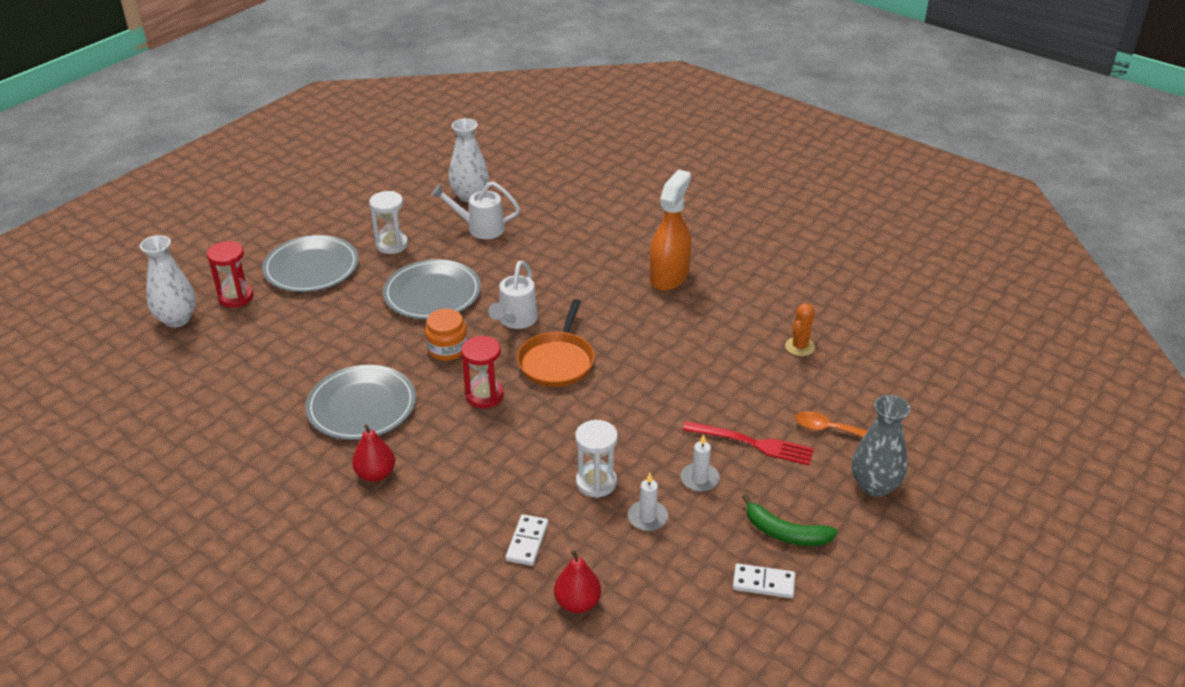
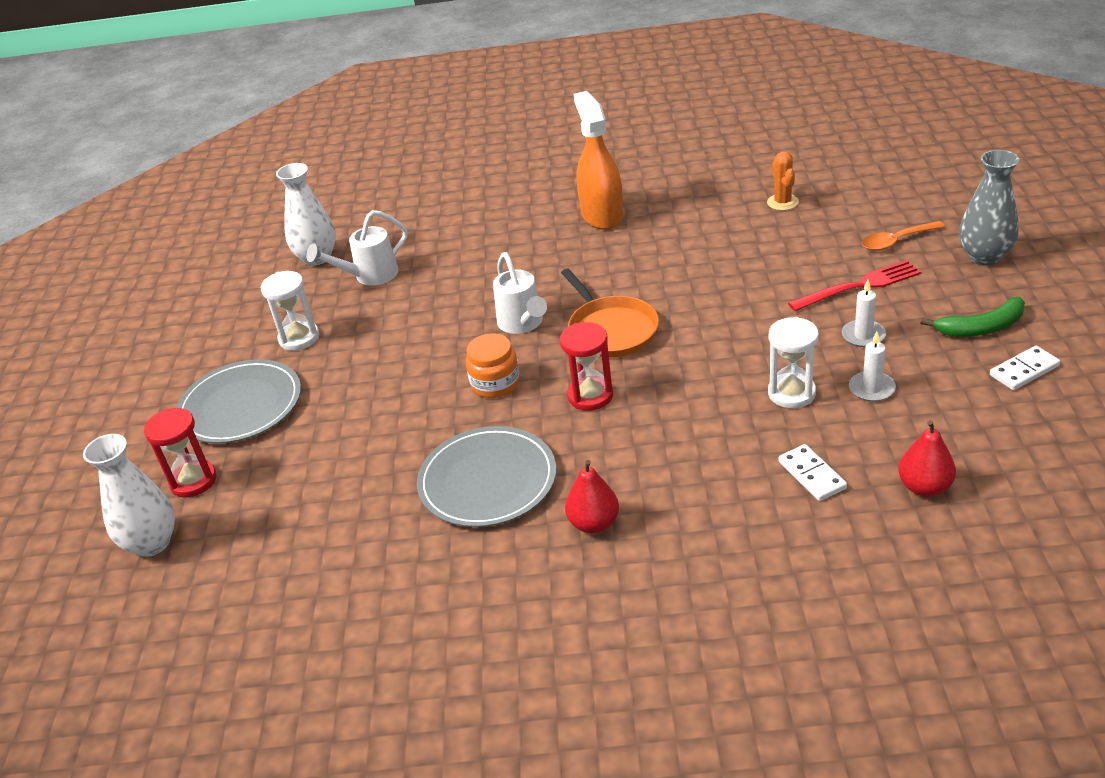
camera: 35 degrees left, 0 degrees up
grey plate [383,259,481,319] -> none

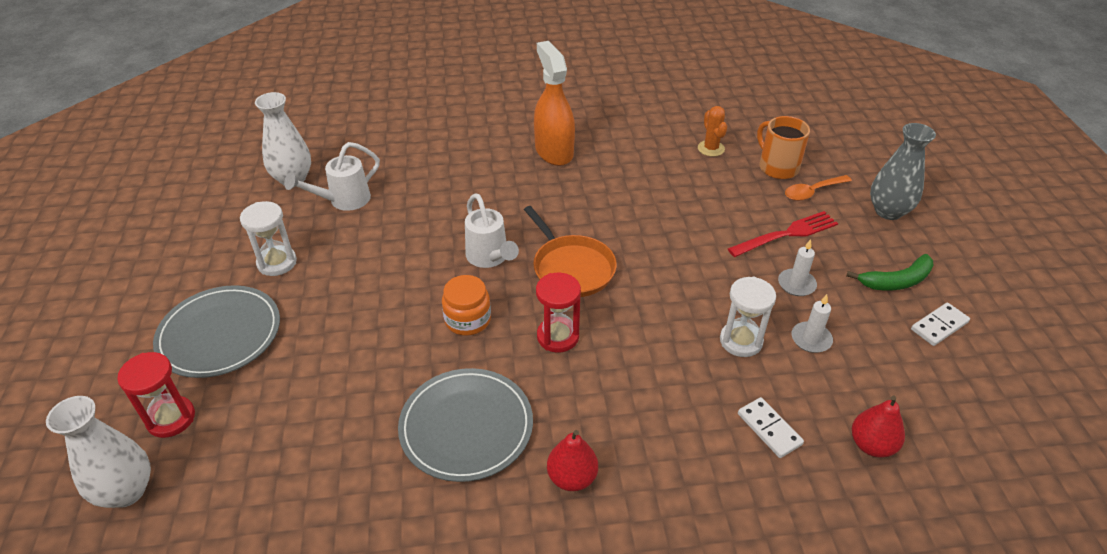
camera: 10 degrees left, 5 degrees up
none -> orange mug [757,116,810,179]

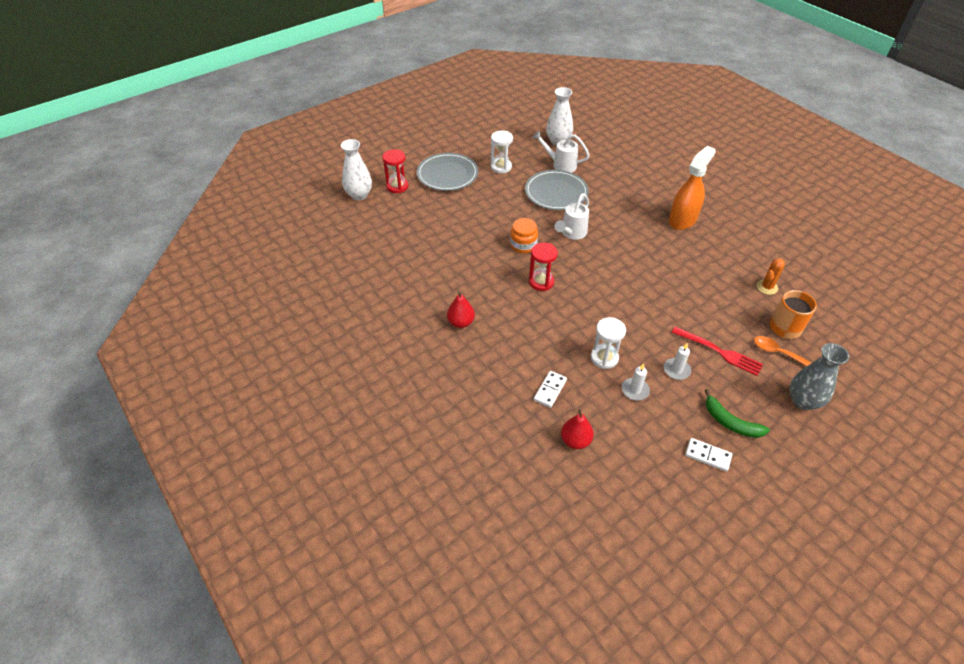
camera: 60 degrees right, 5 degrees up
grey plate [398,368,533,482] -> grey plate moved to [525,170,589,210]
orange pan [524,206,617,297] -> none

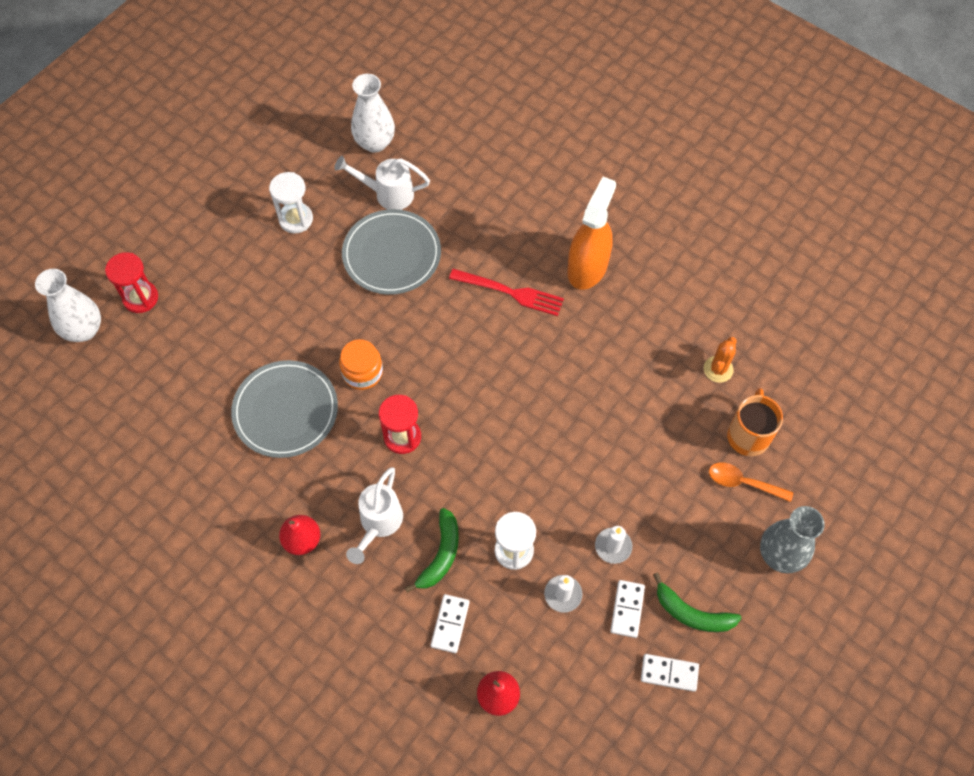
camera: 15 degrees left, 15 degrees up
grey plate [417,153,478,191] -> grey plate moved to [231,360,338,458]
white watering can [555,193,589,240] -> white watering can moved to [346,467,403,564]
red fork [671,327,763,376] -> red fork moved to [449,269,564,316]
none -> green banana [405,508,459,593]
none -> white domino [611,580,645,638]

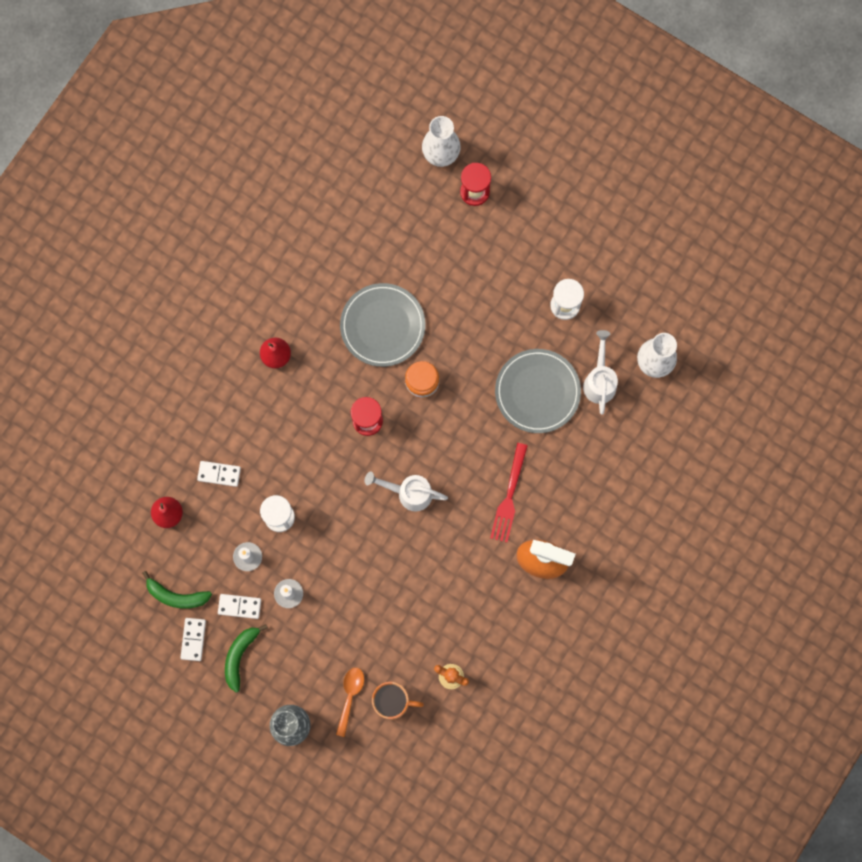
camera: 85 degrees right, 15 degrees up
white watering can [346,467,403,564] -> white watering can moved to [365,471,448,511]
green banana [405,508,459,593] -> green banana moved to [142,571,212,609]

